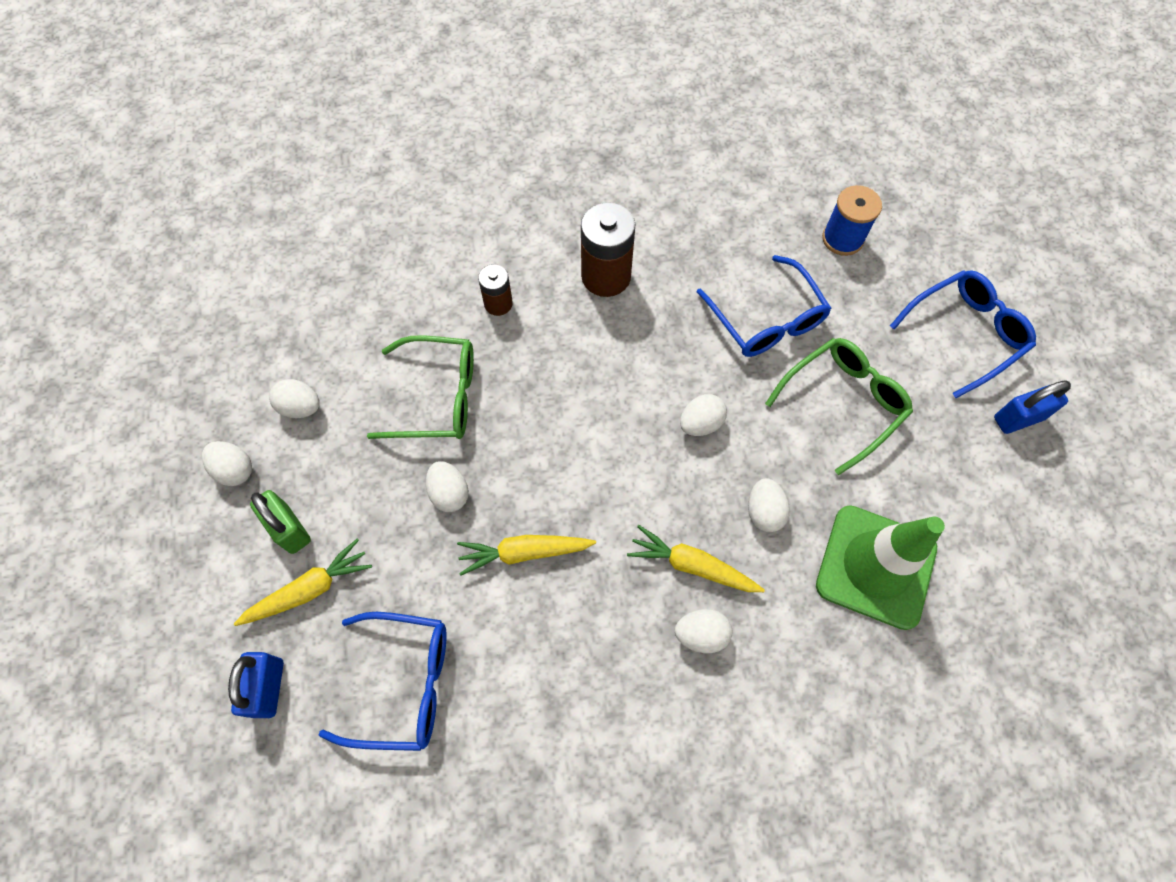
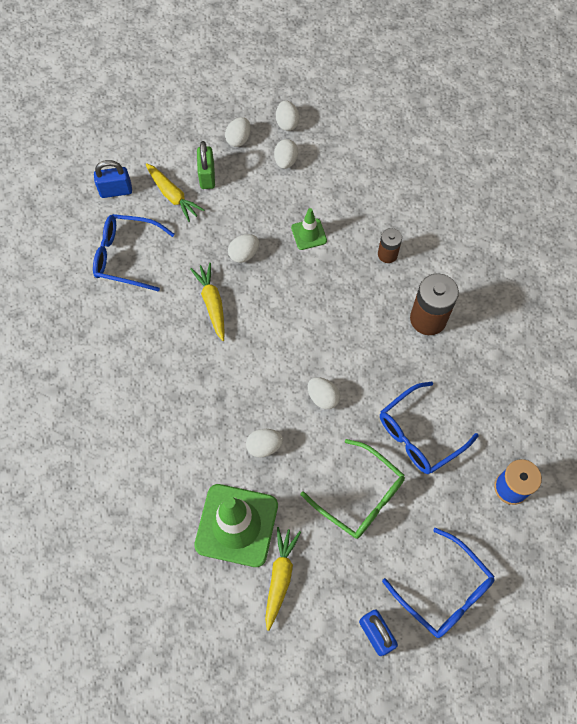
camera: 80 degrees right, 0 degrees up
green padlock [250,490,311,554] -> green padlock turned 45 degrees counterclockwise [197,141,215,189]
blue glasses [319,612,447,751] -> blue glasses turned 105 degrees clockwise [93,214,175,292]
green glasses [367,335,474,439] -> green traffic cone [291,208,327,250]
yellow carrot [627,525,765,592] -> yellow carrot moved to [265,527,301,631]
white egg [675,609,732,653] -> white egg moved to [276,101,299,131]

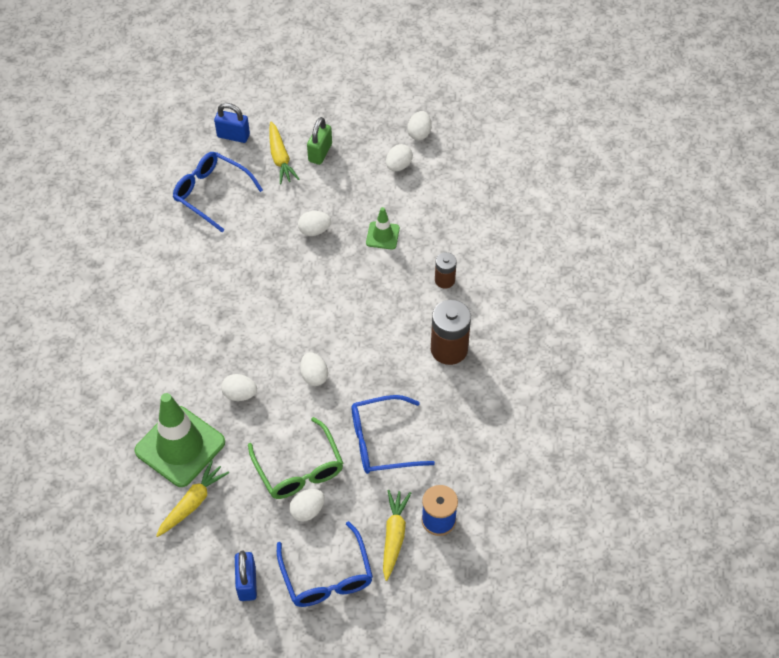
camera: 25 degrees right, 10 degrees down
yellow carrot [190,263,225,341] -> yellow carrot moved to [383,490,411,581]
white egg [225,117,251,147] -> white egg moved to [289,489,325,522]

